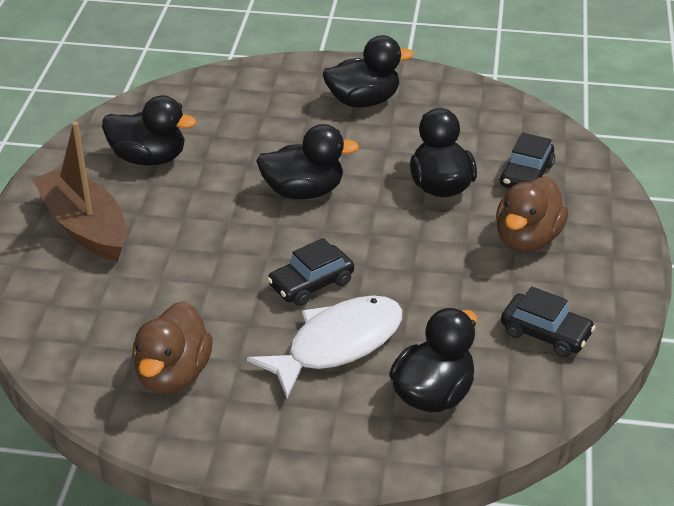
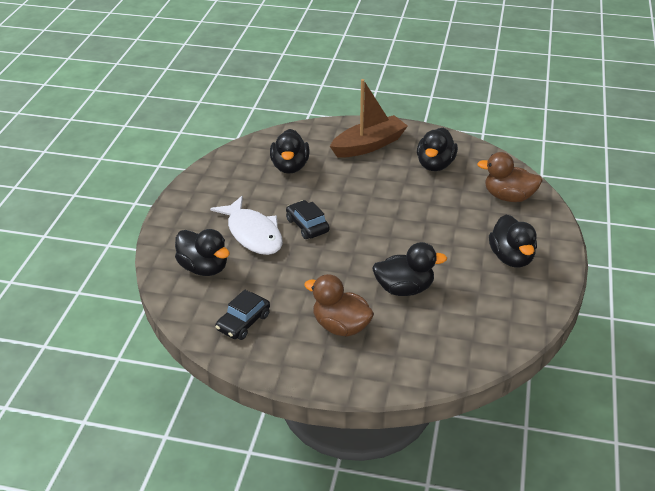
camera: 95 degrees right, 0 degrees up
brown duck [132,301,213,393] -> brown duck moved to [477,152,543,202]
black duck [256,124,359,199] -> black duck moved to [270,129,310,174]
black car [499,133,555,188] -> none

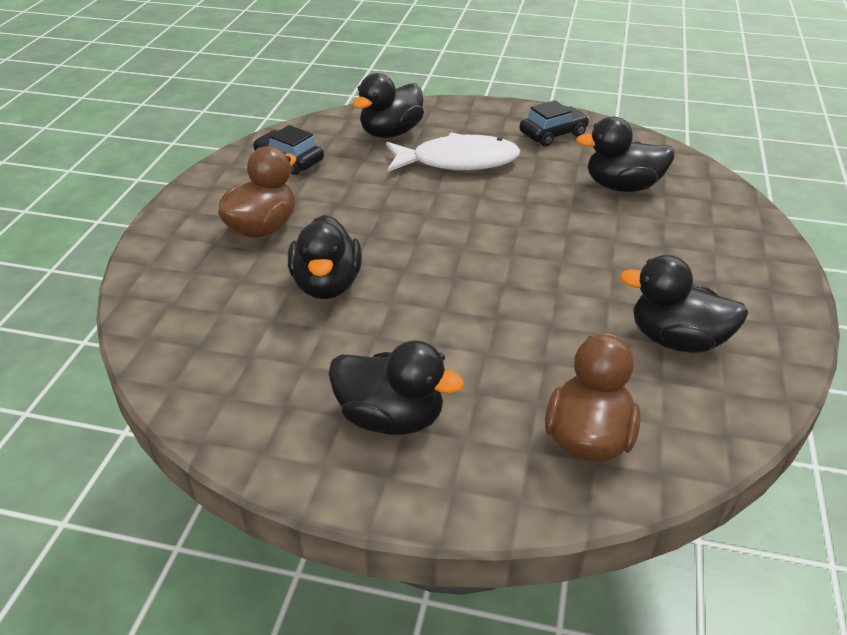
camera: 90 degrees right, 0 degrees up
white fish [210,196,283,255] -> white fish turned 150 degrees counterclockwise [386,132,521,172]
black car [286,200,329,239] -> black car moved to [519,100,589,147]
brown boat [330,79,408,158] -> none
black duck [489,215,537,267] -> black duck turned 150 degrees counterclockwise [328,340,464,435]

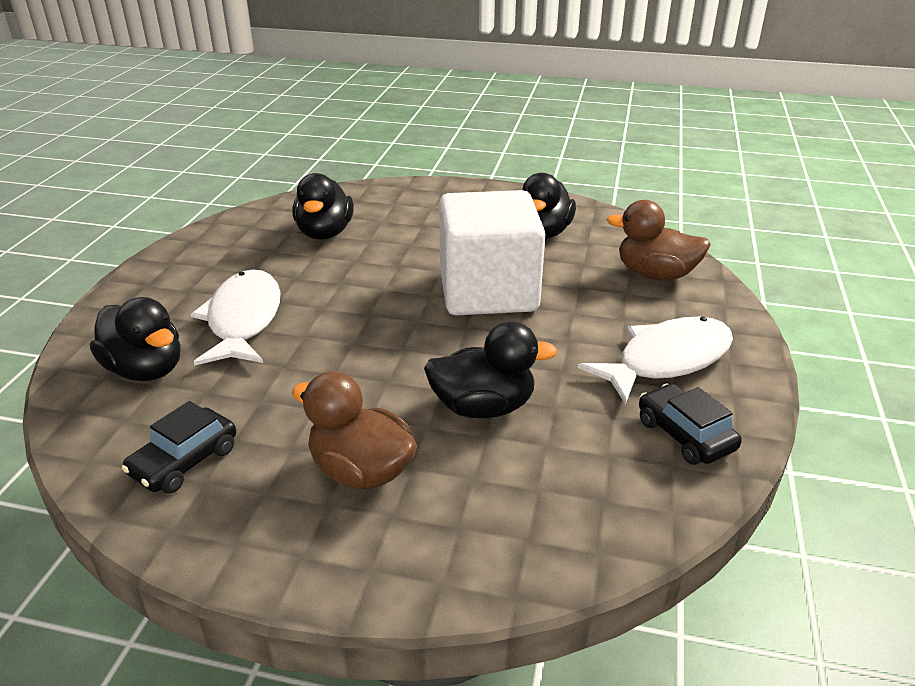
camera: 90 degrees left, 5 degrees down
black duck [328,340,464,435] -> white fish [578,317,733,405]
black car [519,100,589,147] -> black car moved to [639,384,742,465]
none -> white cube [439,190,545,315]

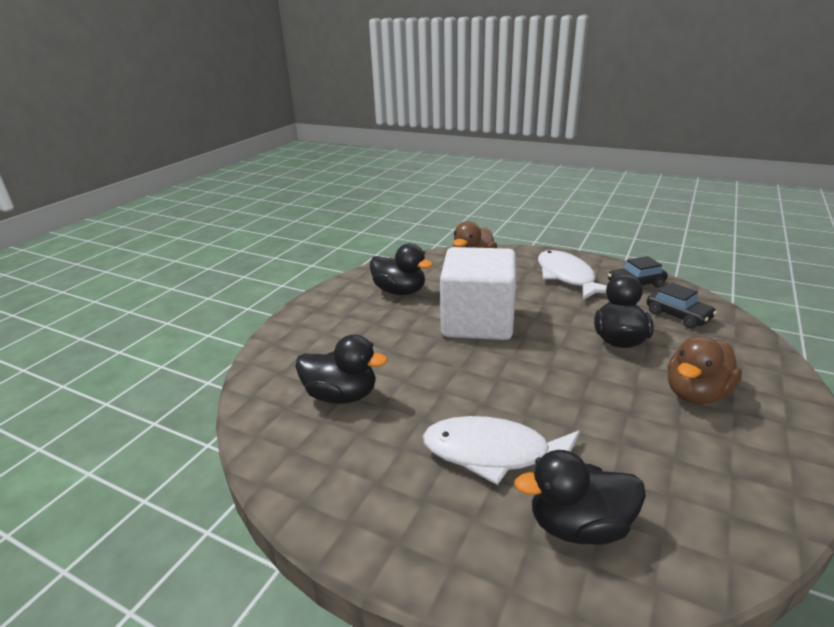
camera: 75 degrees left, 5 degrees down
black duck [90,297,181,381] -> black duck turned 150 degrees counterclockwise [514,450,646,545]
black car [122,401,236,494] -> black car moved to [647,283,717,329]

